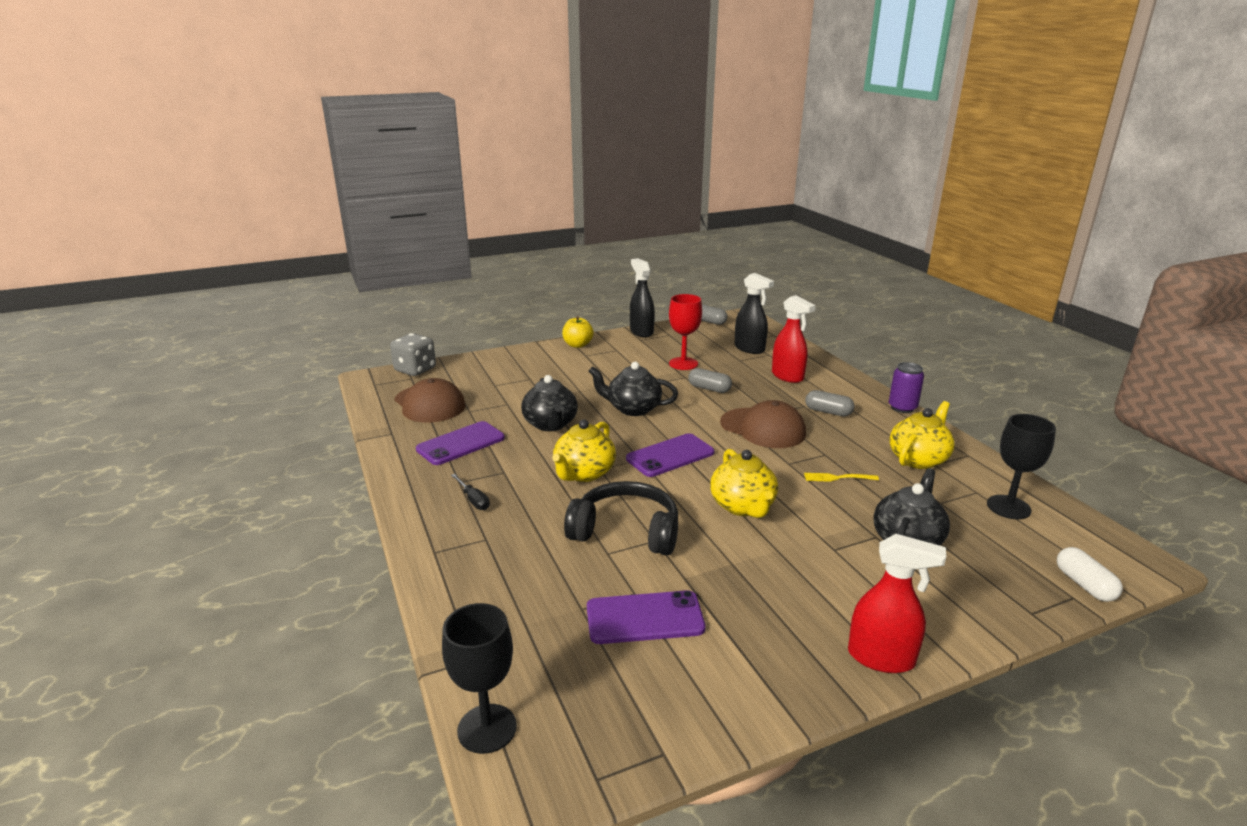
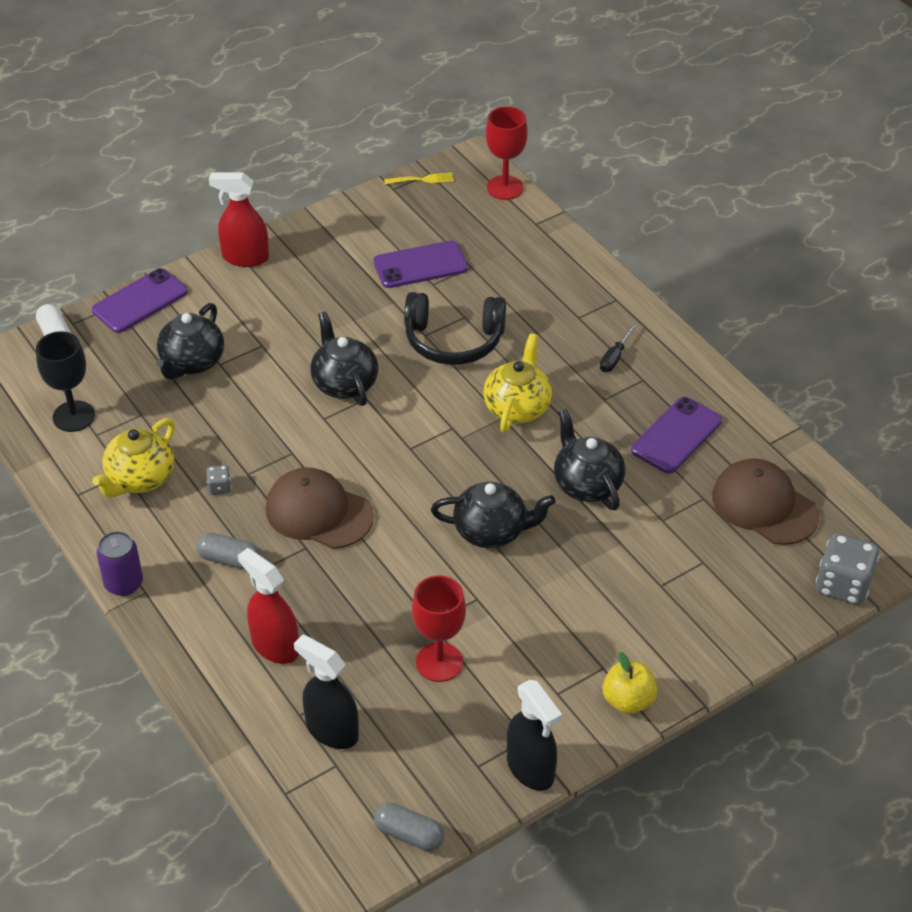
camera: 170 degrees right, 20 degrees up
black goblet [442,603,517,754] -> red goblet [486,106,528,200]
black screwdriver [451,474,490,510] -> black screwdriver turned 105 degrees counterclockwise [600,324,636,372]
purple phone [626,433,715,477] -> purple phone moved to [92,268,188,333]
grey capsule [688,368,732,393] -> none
yellow teapot [710,449,778,518] -> black teapot [311,312,378,406]
yellow fork [804,473,879,482] -> yellow fork moved to [384,173,454,184]
none -> grey dice [207,465,231,495]

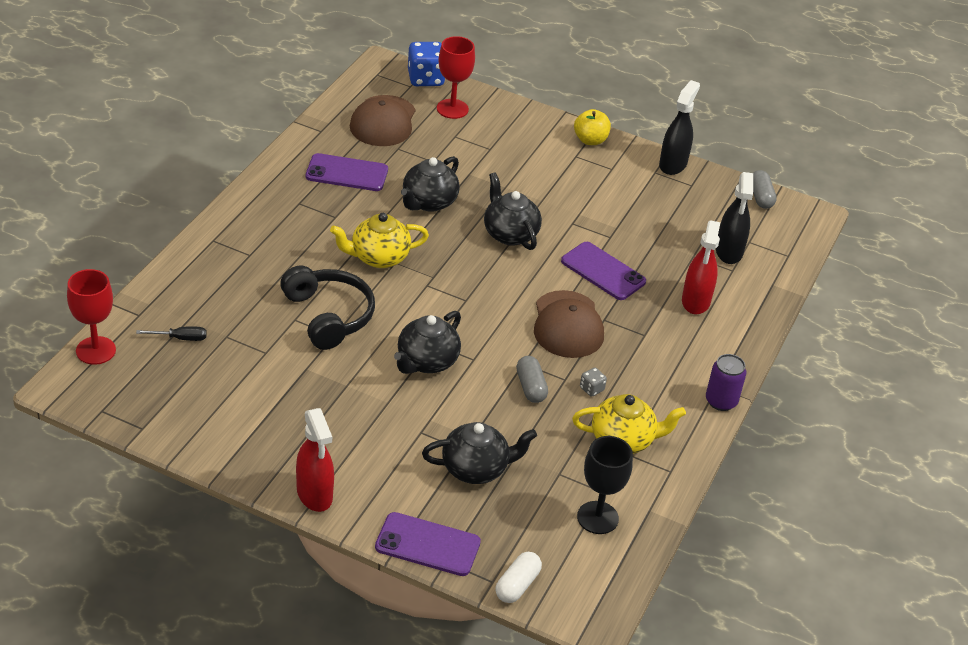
camera: 125 degrees left, 5 degrees down
grey capsule [196,533,259,569] -> grey capsule moved to [516,356,548,403]
purple phone [374,240,468,288] -> purple phone moved to [561,242,646,300]
yellow fork [384,173,454,184] -> none
red goblet [412,575,466,682] -> red goblet moved to [437,36,475,119]
black screwdriver [600,324,636,372] -> black screwdriver moved to [136,327,207,341]
grey dice [816,533,880,605] -> blue dice [408,42,446,86]

